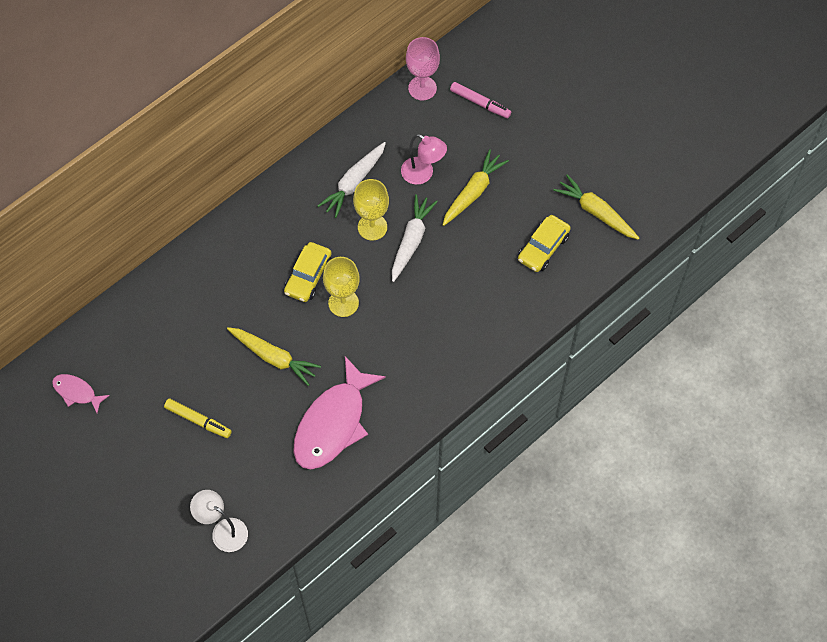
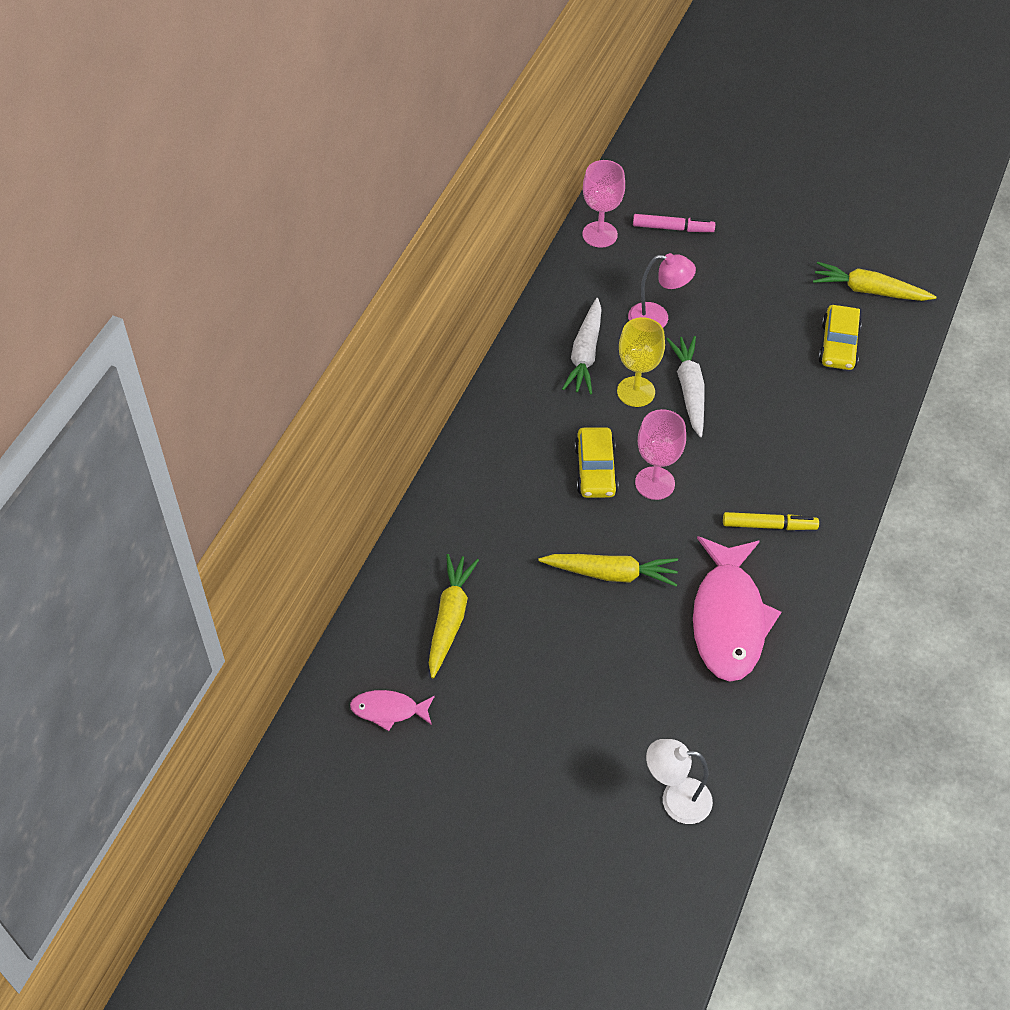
camera: 25 degrees left, 10 degrees down
yellow marker [164,399,232,438] -> yellow marker moved to [723,512,819,530]
yellow goblet [323,257,360,317] -> pink goblet [635,409,686,500]
yellow carrot [443,149,509,226] -> yellow carrot moved to [429,554,479,678]

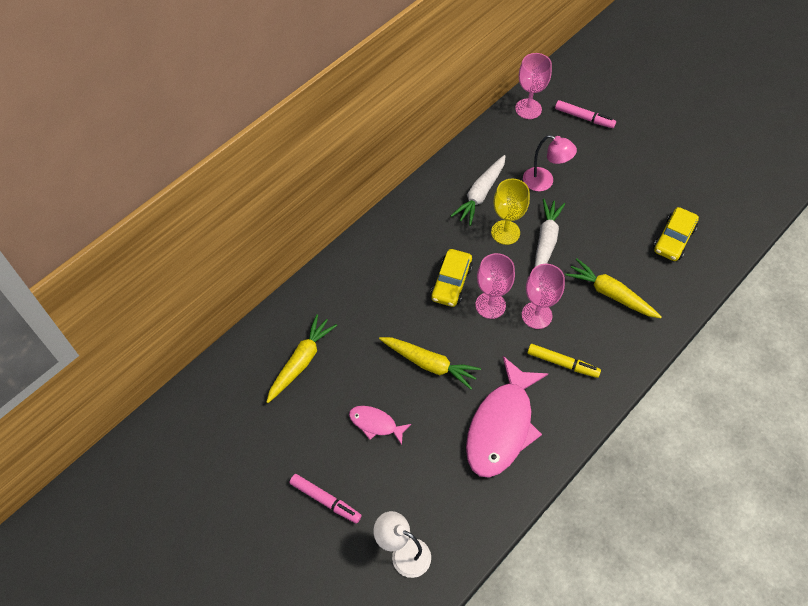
camera: 20 degrees right, 5 degrees up
pink fish [350,690,435,731] -> pink fish moved to [349,406,411,445]
yellow carrot [813,262,937,301] -> yellow carrot moved to [565,259,662,318]
none -> pink marker [289,474,362,524]
none -> pink goblet [522,264,565,329]

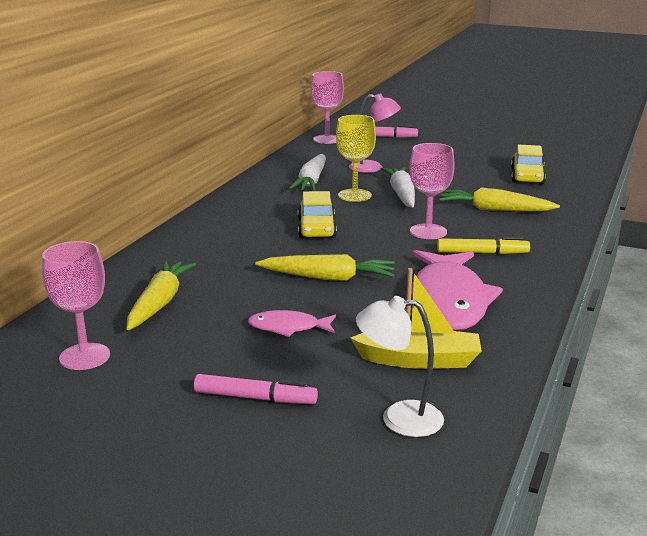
camera: 20 degrees left, 35 degrees down
pink goblet [475,253,515,319] -> pink goblet moved to [42,241,110,370]
none -> yellow boat [350,268,482,369]

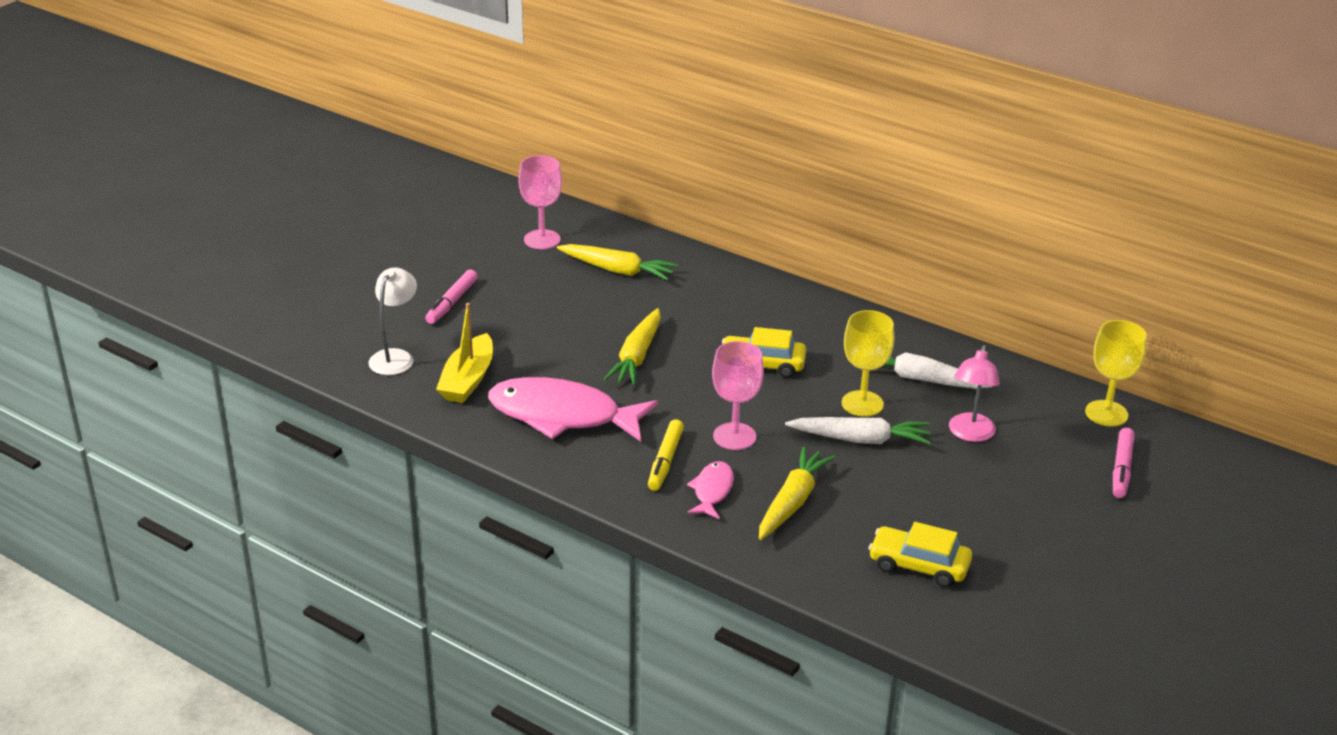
camera: 100 degrees right, 10 degrees up
pink fish [248,310,336,337] -> pink fish moved to [687,461,734,519]
pink goblet [311,71,344,144] -> yellow goblet [1085,320,1147,426]

